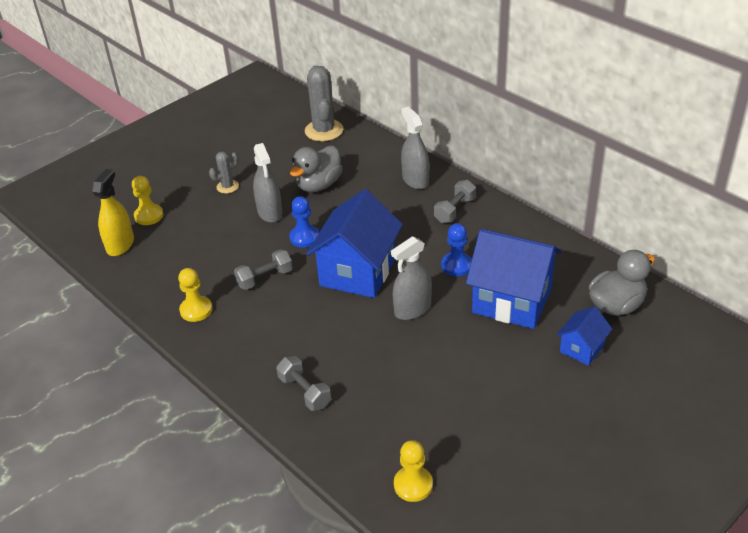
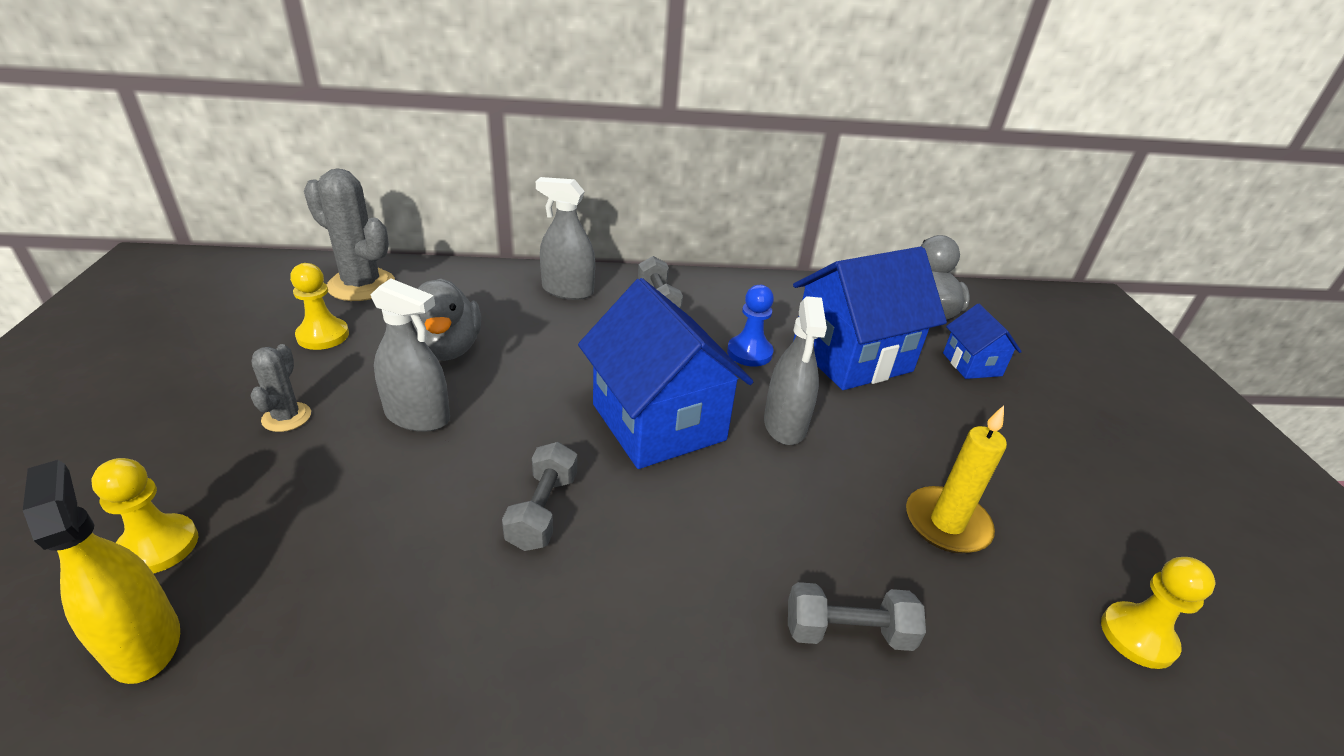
camera: 55 degrees left, 5 degrees down
yellow pawn [178,268,212,322] -> yellow pawn moved to [290,263,349,350]
blue pawn [289,196,319,248] -> none
none -> yellow candle [906,405,1007,554]

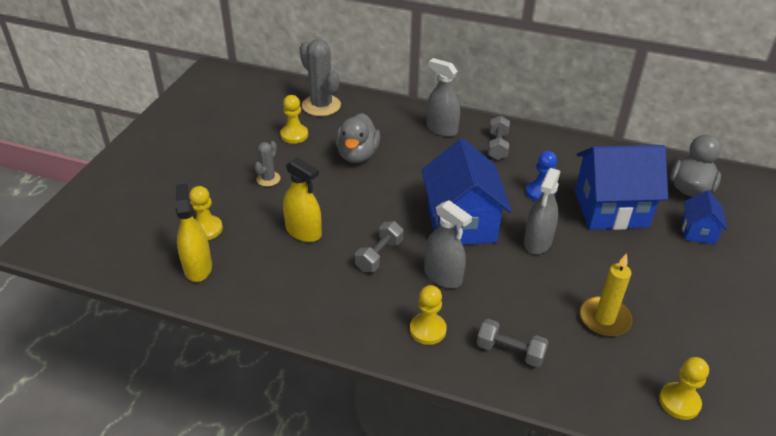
camera: 25 degrees right, 5 degrees up
grey spray bottle [371,279,450,432] -> grey spray bottle moved to [424,200,472,288]
none -> yellow spray bottle [283,157,322,242]
none -> yellow pawn [410,285,447,345]

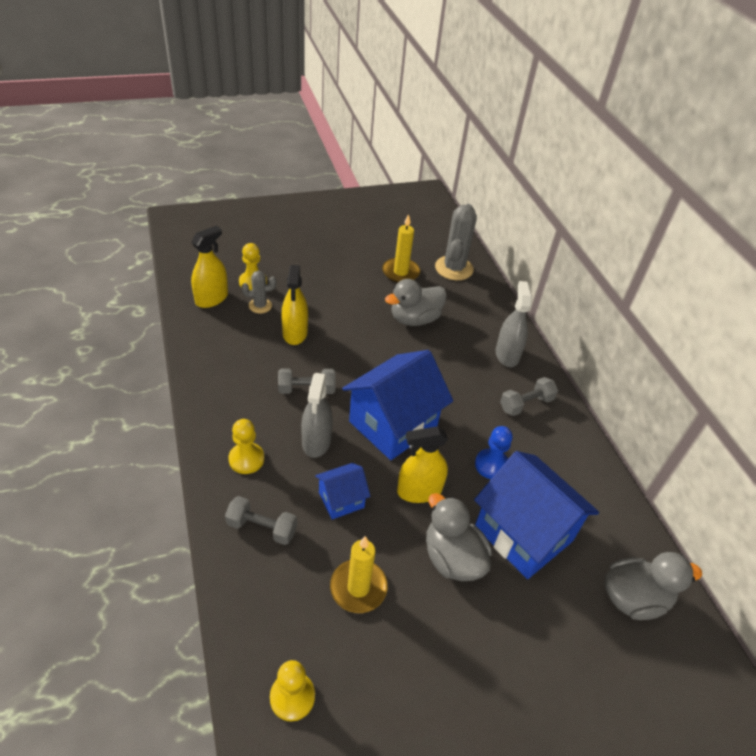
camera: 50 degrees right, 5 degrees up
grey cactus [254,141,280,187] -> grey cactus moved to [242,271,276,313]
yellow pawn [280,95,308,144] -> yellow candle [382,214,420,283]
grey dumbbell [476,319,549,367] -> grey dumbbell turned 60 degrees counterclockwise [225,496,297,545]
grey spray bottle [524,168,560,254] -> yellow spray bottle [397,426,448,503]
blue house [682,190,728,244] -> blue house moved to [315,463,371,520]
none -> grey duck [426,493,492,581]

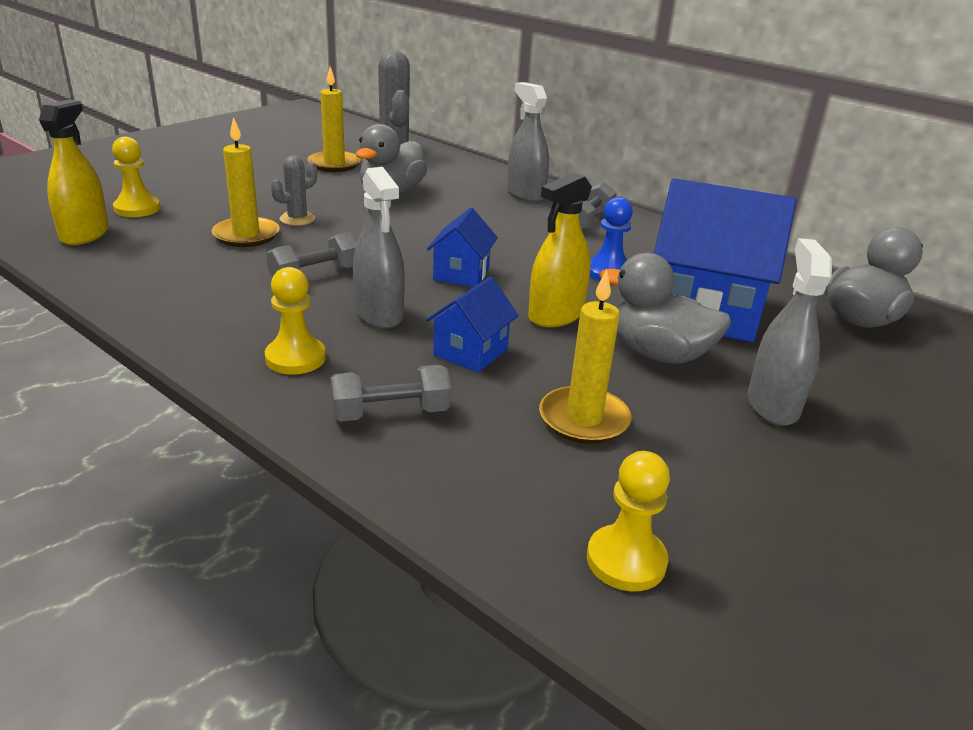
camera: 30 degrees left, 15 degrees down
grey cactus [242,271,276,313] -> grey cactus moved to [271,155,317,226]
yellow spray bottle [281,265,308,345] -> yellow candle [212,117,279,247]
blue house [342,350,453,460] -> blue house [427,208,498,287], size x0.50
none -> grey spray bottle [748,238,832,426]

